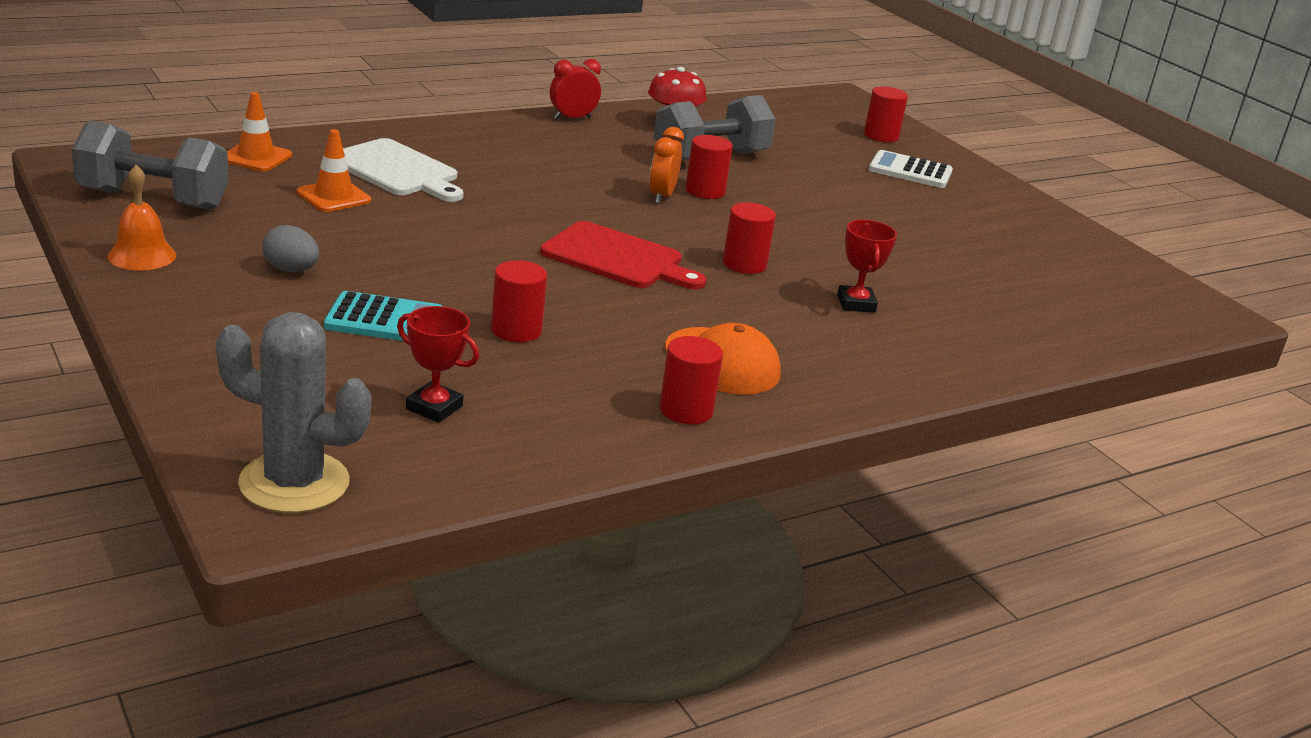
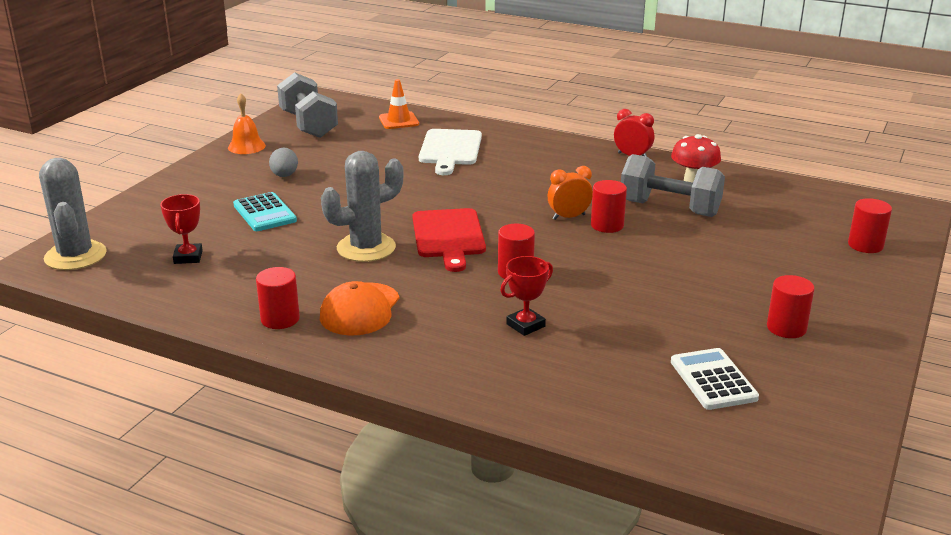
camera: 60 degrees right, 0 degrees up
orange traffic cone [297,129,371,212] -> none
red cylinder [491,260,547,342] -> red cylinder moved to [767,275,815,338]
white calculator [868,150,953,188] -> white calculator moved to [671,348,759,410]
none -> grey cactus [321,151,404,262]

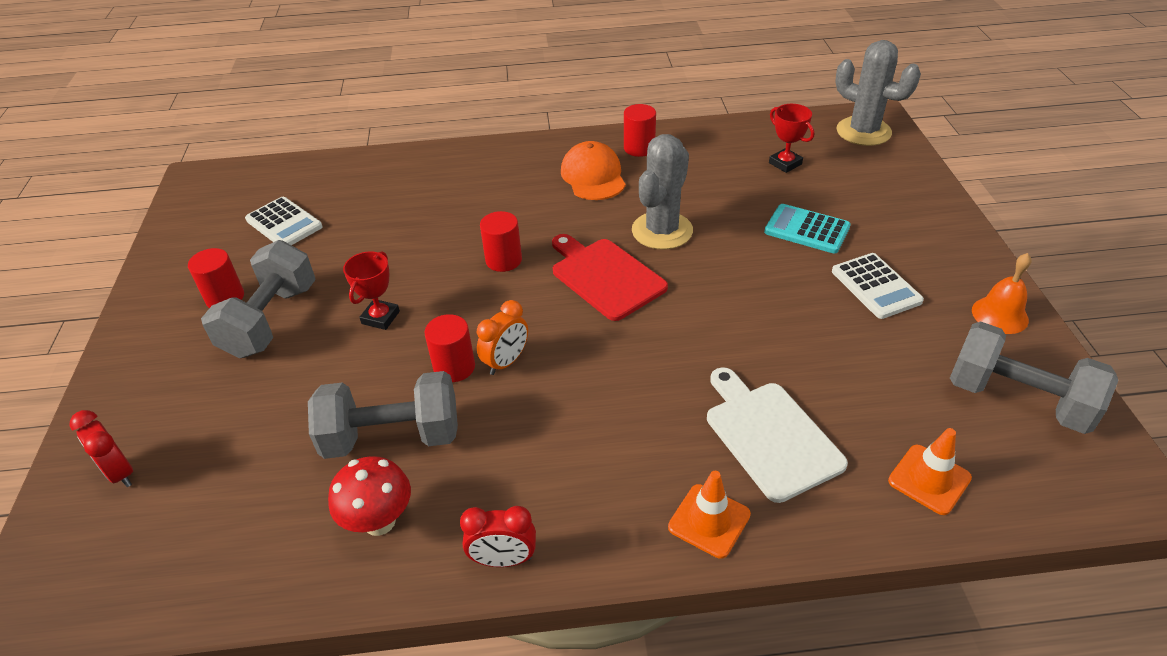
camera: 150 degrees right, 15 degrees up
grey egg [269,148,298,177] -> white calculator [832,253,924,319]
red trophy [500,256,553,336] -> red trophy moved to [343,251,400,330]
red cylinder [848,198,892,253] -> red clock [69,410,133,487]
none -> grey dumbbell [201,240,316,358]
none -> orange traffic cone [668,471,751,559]

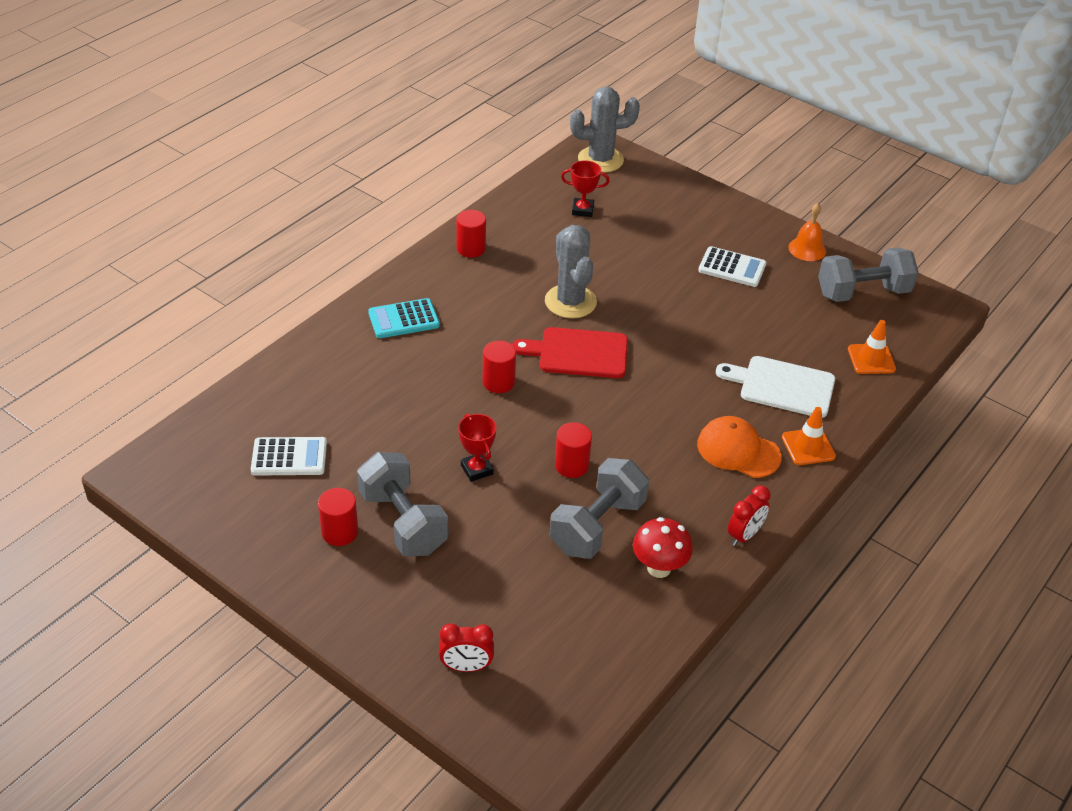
camera: 50 degrees left, 0 degrees up
orange clock [477,300,528,375] -> none
orange cap [561,141,626,200] -> orange cap moved to [697,416,781,478]
turquoise calculator [764,204,851,253] -> turquoise calculator moved to [368,298,440,338]

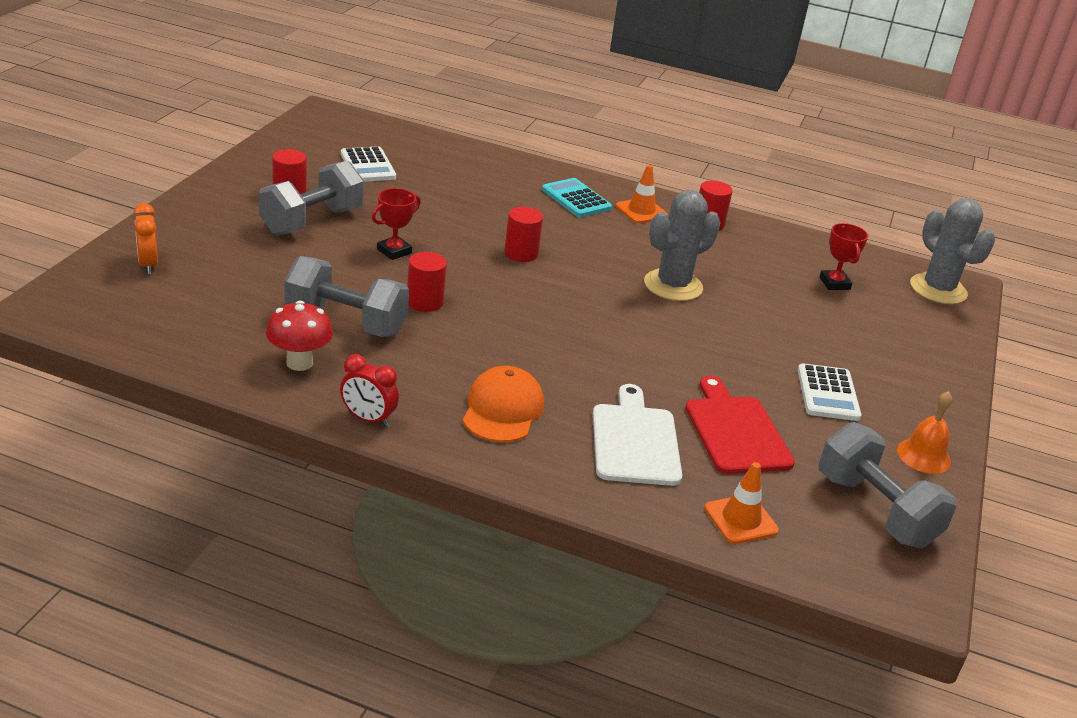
camera: 70 degrees right, 10 degrees down
red clock [439,623,494,672] -> orange clock [134,203,158,274]
red cutting board [512,327,628,378] -> red cutting board moved to [685,376,795,474]
orange traffic cone [782,407,836,465] -> orange traffic cone moved to [616,165,668,223]

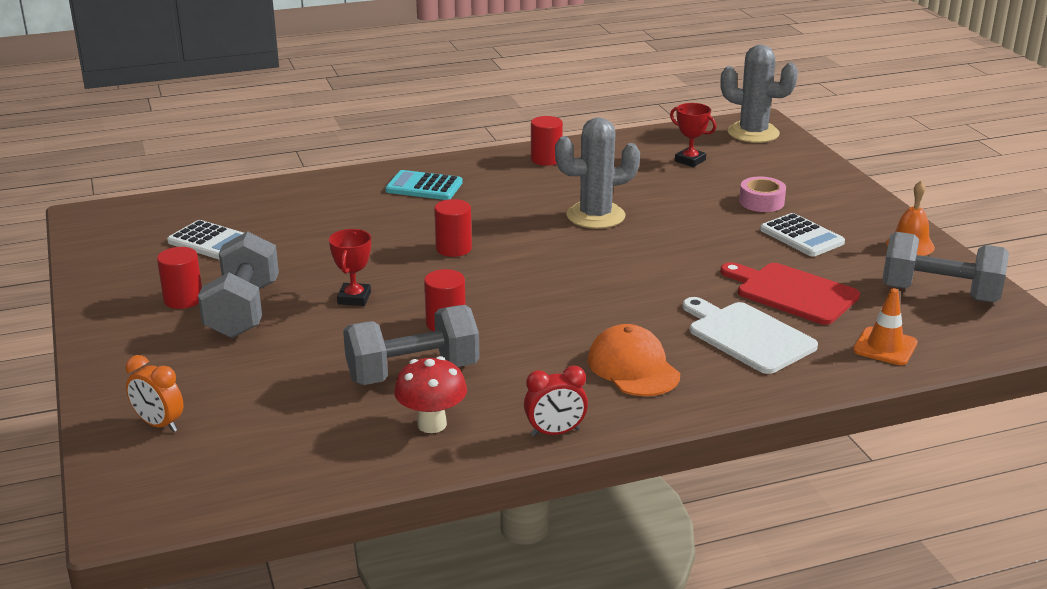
camera: 35 degrees left, 5 degrees down
orange traffic cone [616,165,668,223] -> none
grey cactus [644,190,720,301] -> grey cactus turned 60 degrees clockwise [555,117,640,229]
none -> pink tape [739,177,786,212]

